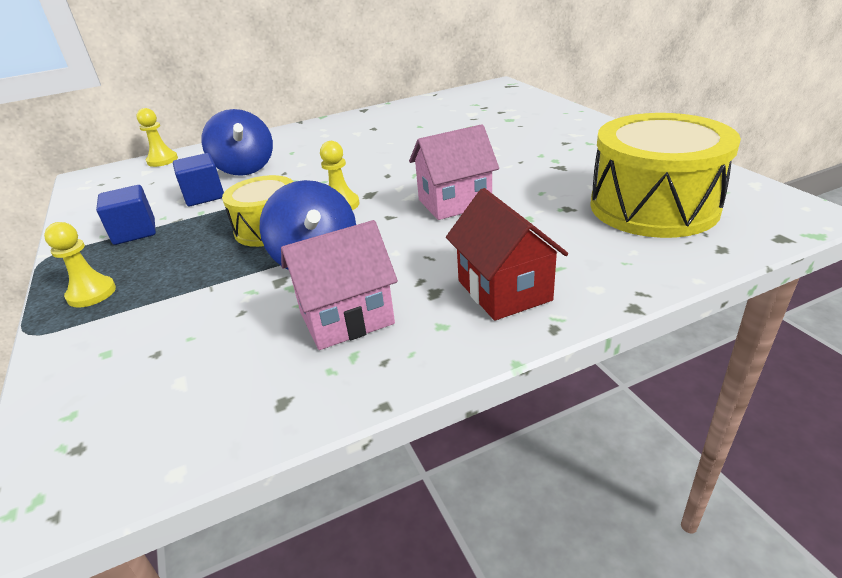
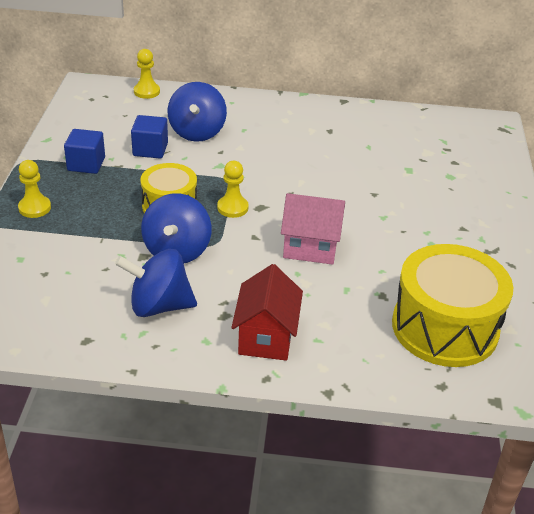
camera: 25 degrees right, 5 degrees up
pink house [281,220,398,350] -> blue spinning top [115,249,197,317]

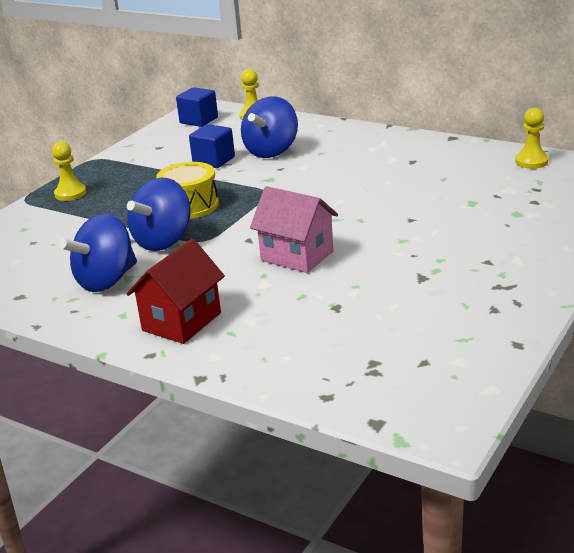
camera: 30 degrees right, 10 degrees down
blue cube [64,129,105,174] -> blue cube moved to [176,87,218,127]
blue spinning top [115,249,197,317] -> blue spinning top turned 75 degrees counterclockwise [59,214,137,292]
yellow pawn [217,161,249,218] -> yellow pawn moved to [515,107,549,169]
yellow drum [392,244,513,367] -> none

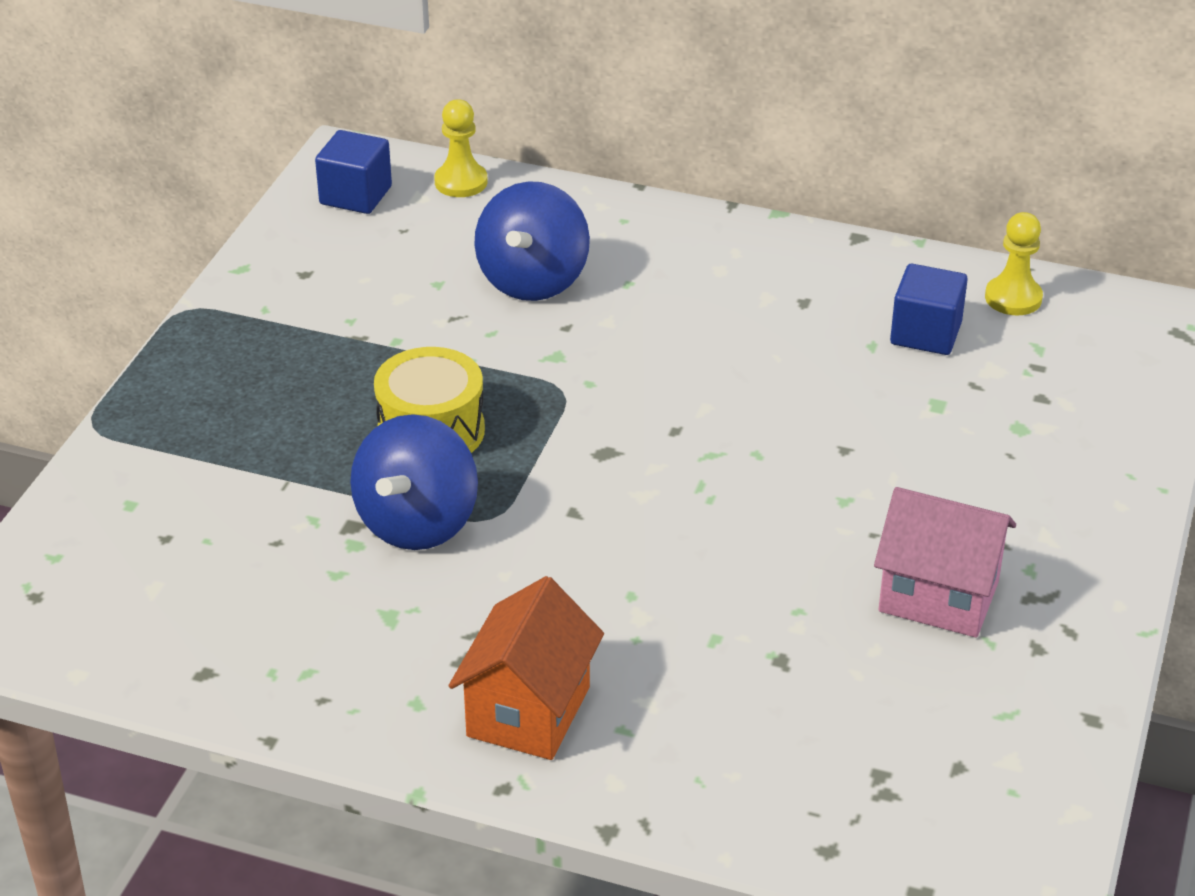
camera: 15 degrees left, 10 degrees up
yellow pawn [52,141,86,201] -> none
blue spinning top [59,214,137,292] -> none
red house [127,239,225,344] -> orange house [449,576,604,760]
blue cube [189,124,235,168] -> blue cube moved to [890,264,968,355]
pink house [250,186,338,273] -> pink house moved to [874,487,1016,638]

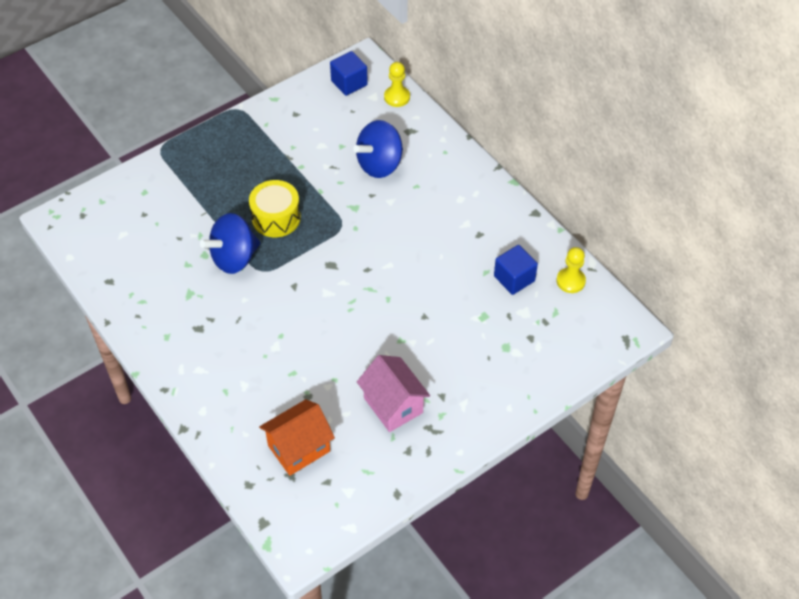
camera: 35 degrees right, 15 degrees up
orange house [449,576,604,760] -> orange house moved to [259,399,335,476]

